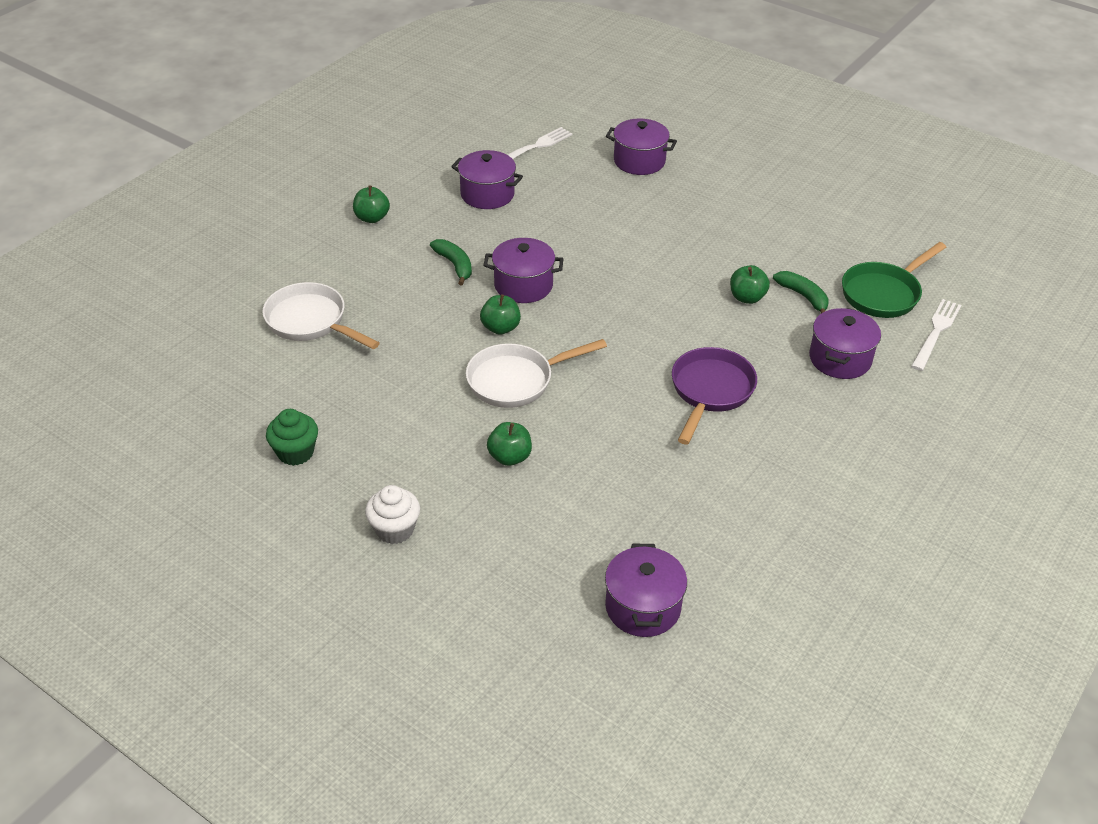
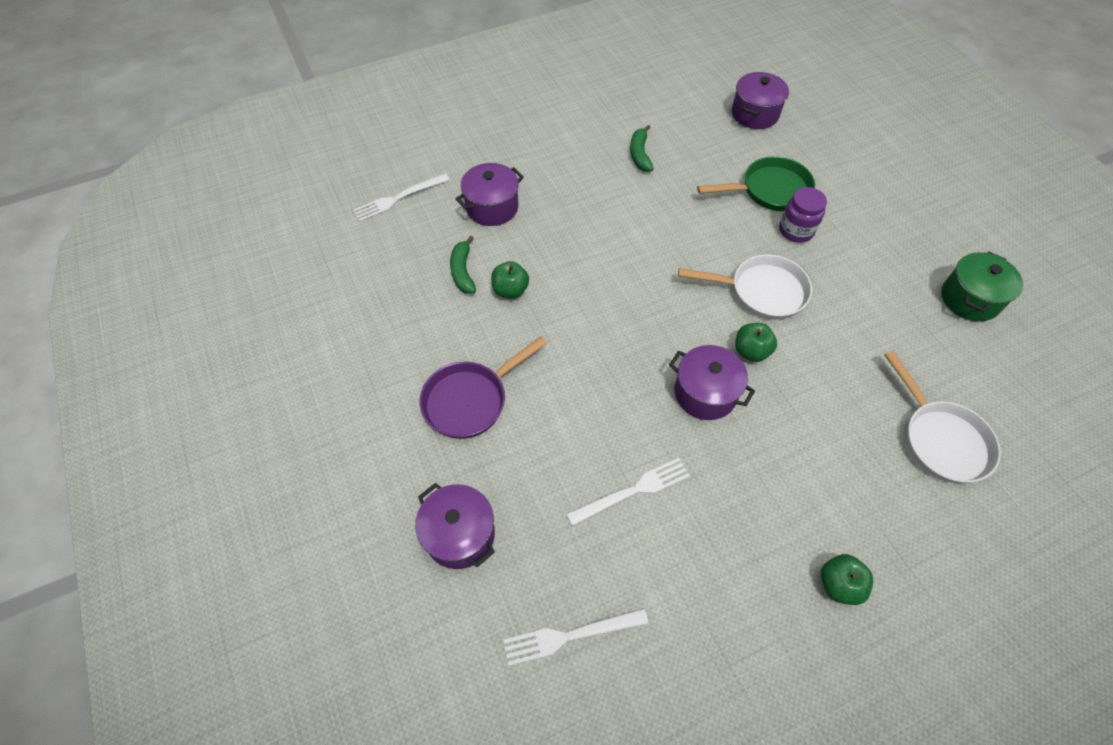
camera: 150 degrees left, 15 degrees up
green cupcake [266,409,318,466] -> green pot [942,252,1023,322]
white cupcake [365,485,420,544] -> none
green banana [430,239,472,285] -> green banana moved to [630,125,654,172]
purple pot [451,150,523,209] -> none
green apple [487,422,532,466] -> purple jar [779,187,827,243]
purple pan [672,347,757,445] -> purple pan moved to [419,336,547,439]
green pan [842,242,946,318] -> green pan moved to [697,156,815,211]
none -> white fork [566,458,690,526]

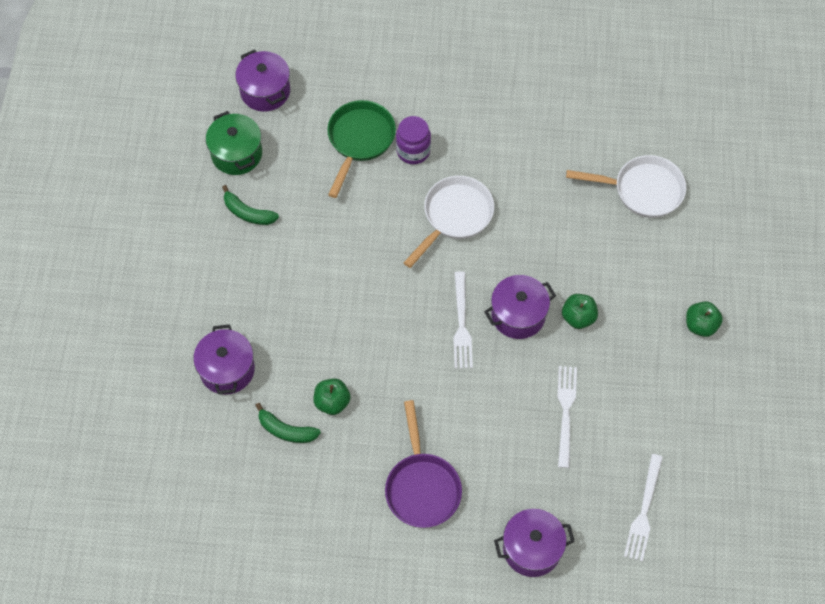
camera: 60 degrees left, 5 degrees up
white fork [353,174,449,222] -> white fork moved to [453,272,473,369]
green apple [735,323,777,362] -> green apple moved to [562,294,598,329]
green pot [942,252,1023,322] -> green pot moved to [206,111,262,175]

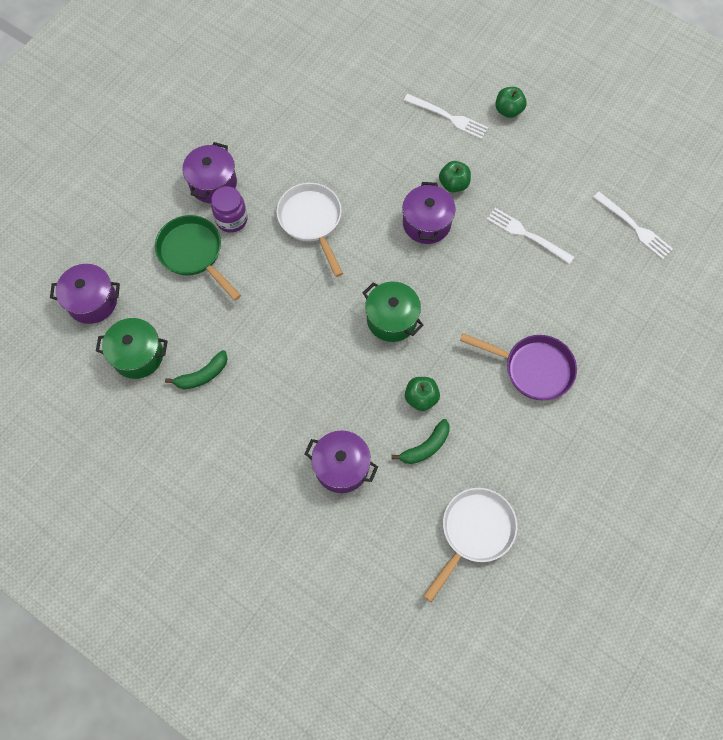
camera: 60 degrees left, 5 degrees up
white fork [453,272,473,369] -> white fork moved to [404,94,488,139]
purple pot [494,509,575,577] -> purple pot moved to [182,142,237,203]
white pan [566,155,686,218] -> white pan moved to [423,488,517,602]
none -> green pot [363,282,424,342]

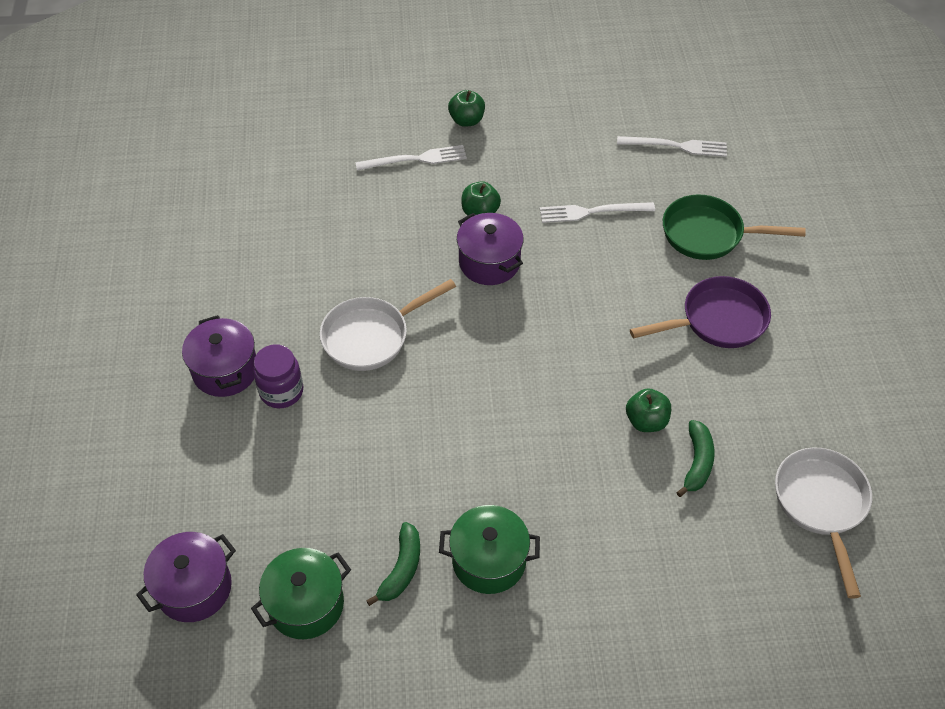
camera: 40 degrees left, 15 degrees down
green pan [155,215,241,301] -> green pan moved to [663,194,806,260]
white pan [276,183,343,277] -> white pan turned 60 degrees counterclockwise [320,279,456,371]
purple pot [305,430,378,493] -> none
green pot [363,282,424,342] -> green pot moved to [439,505,540,594]

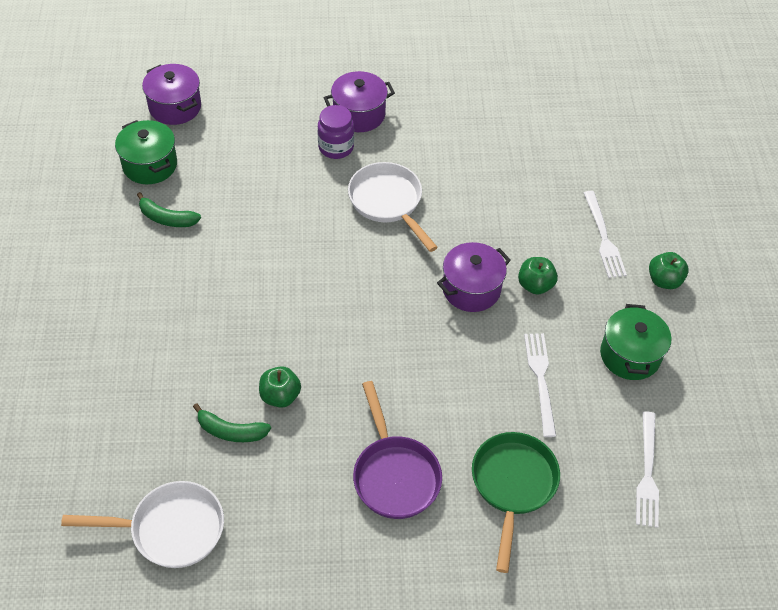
camera: 90 degrees right, 0 degrees up
green pot [439,505,540,594] -> green pot moved to [600,304,671,380]

